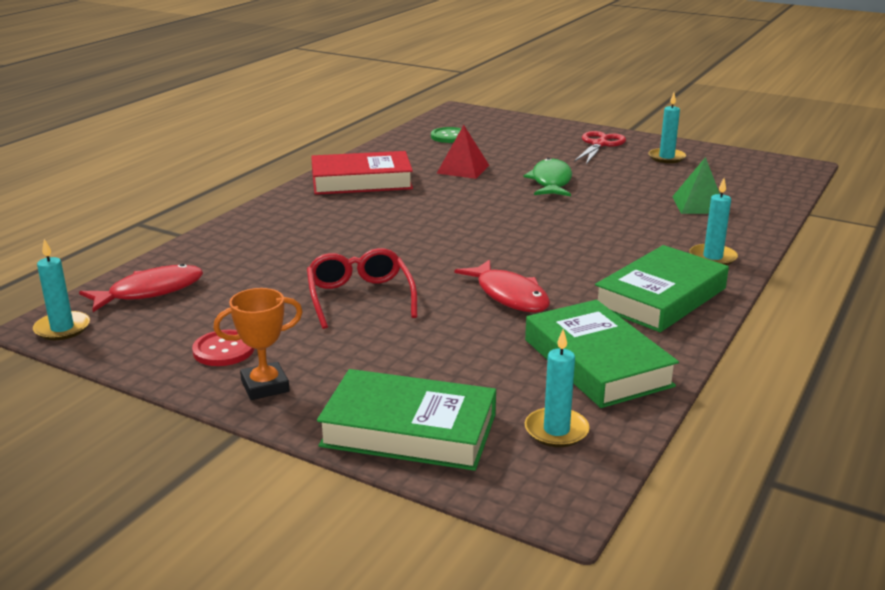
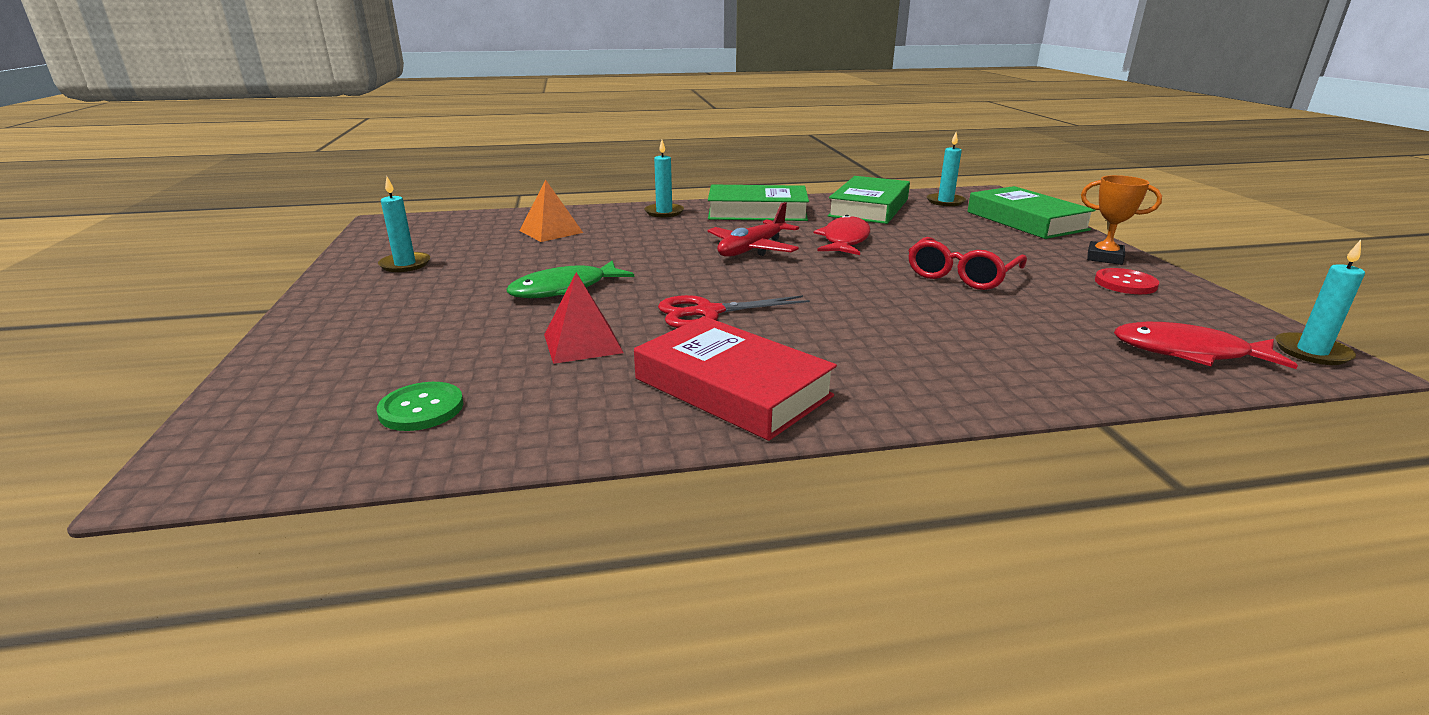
camera: 130 degrees left, 0 degrees up
red scissors [574,131,626,164] -> red scissors moved to [658,295,810,328]
green pyramid [672,157,720,214] -> orange pyramid [519,180,583,242]
none -> red plane [708,202,799,257]

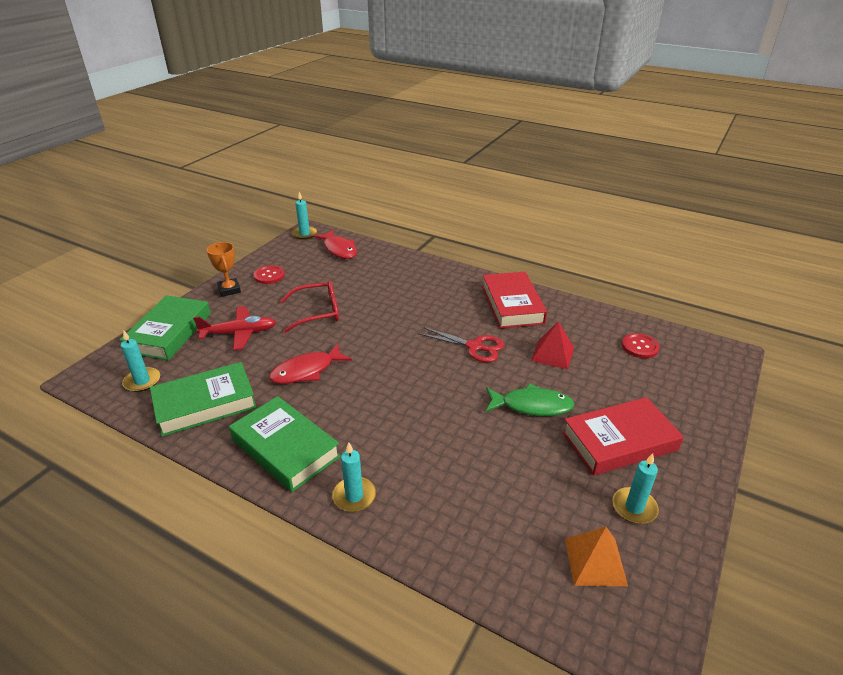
camera: 140 degrees left, 10 degrees up
green button [377,382,464,431] -> red button [622,333,660,358]
orange pyramid [519,180,583,242] -> orange pyramid moved to [565,527,628,586]
red plane [708,202,799,257] -> red plane moved to [193,306,276,350]
none -> red book [562,397,684,475]

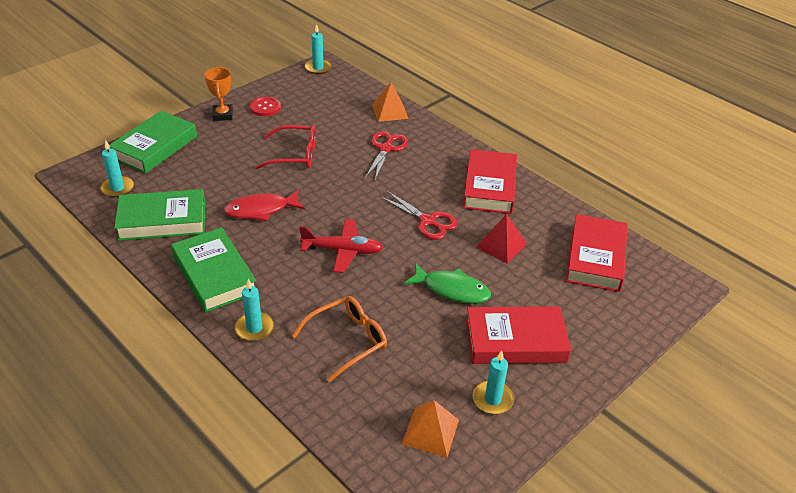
camera: 15 degrees right, 5 degrees up
red plane [193,306,276,350] -> red plane moved to [299,219,383,273]
red fish [313,230,357,259] -> none
red button [622,333,660,358] -> red book [566,214,628,292]
none -> orange glasses [292,296,387,382]
none -> red scissors [365,131,408,180]
none -> orange pyramid [372,82,409,122]

